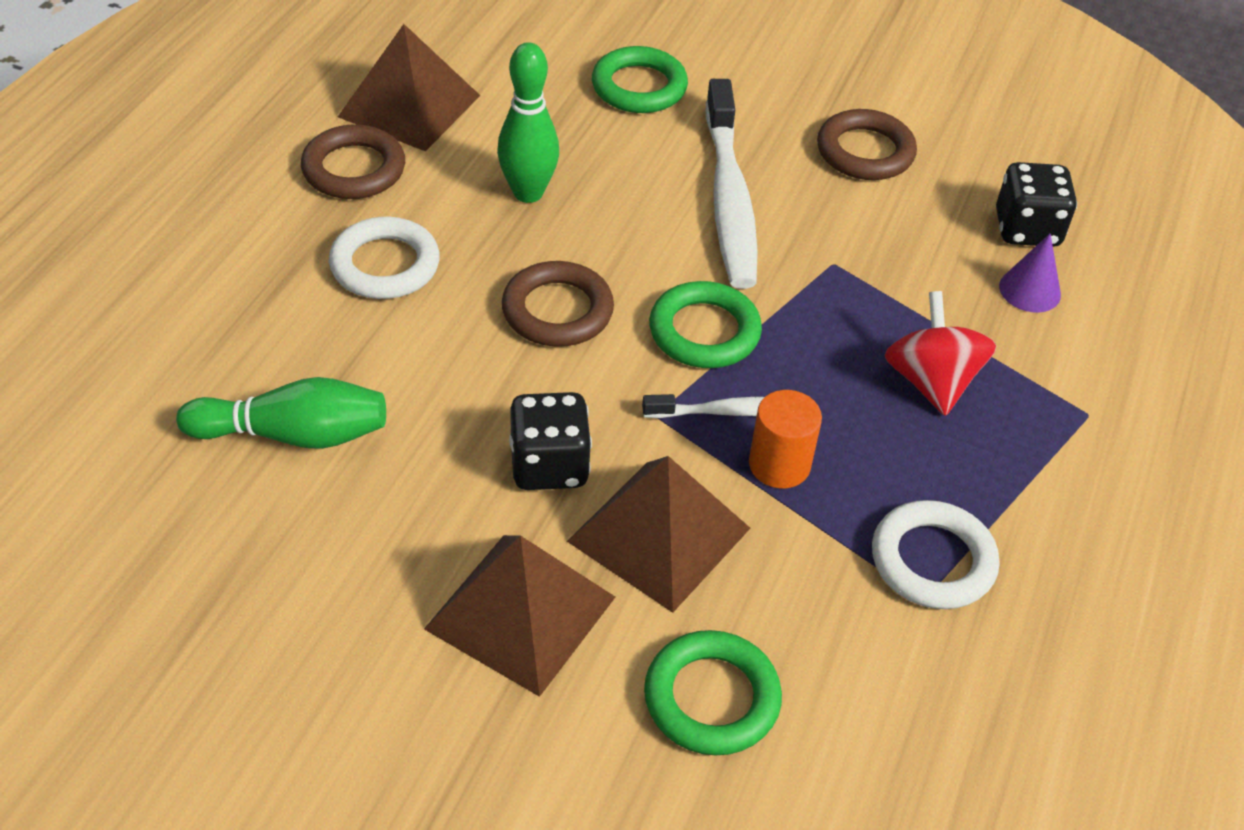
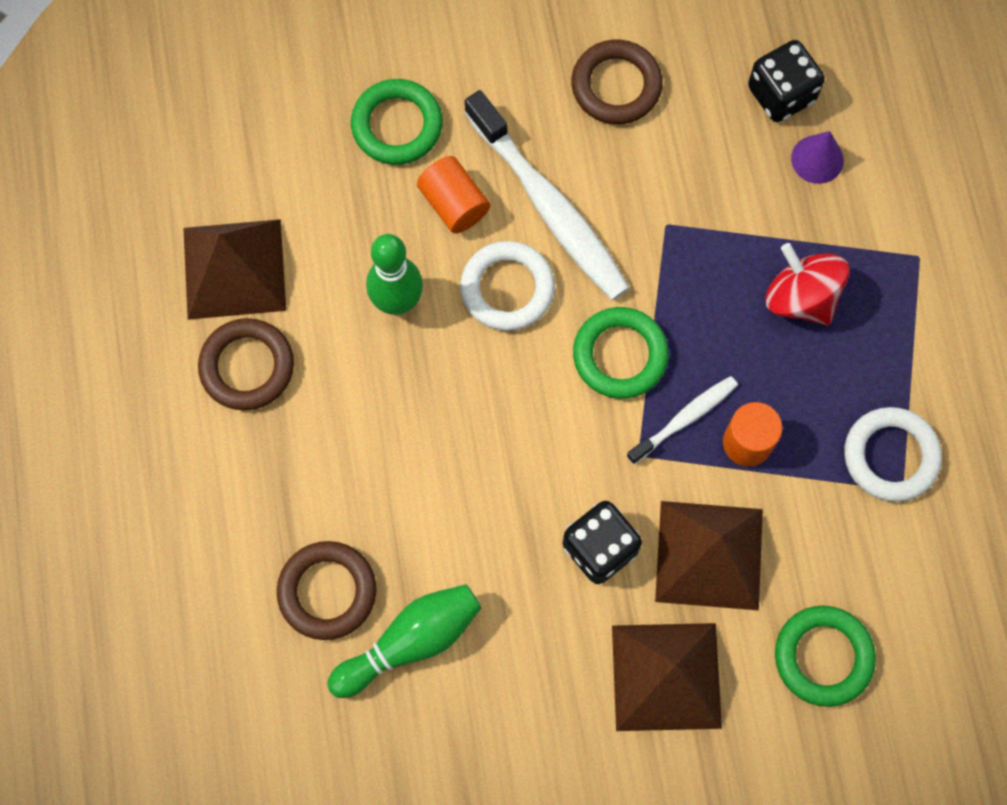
camera: 30 degrees left, 25 degrees up
white ring [329,217,440,299] -> white ring moved to [460,241,555,331]
brown ring [502,261,614,347] -> brown ring moved to [277,541,376,640]
none -> orange cylinder [417,156,490,233]

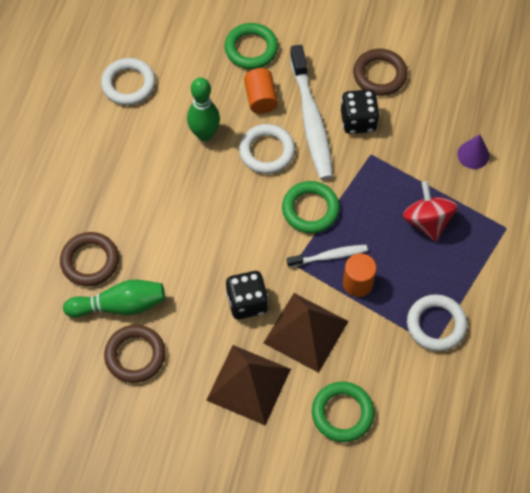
camera: 25 degrees right, 10 degrees down
brown pyramid [183,219,286,320] -> white ring [101,58,156,105]
brown ring [198,318,294,410] -> brown ring moved to [104,325,165,383]
black dice [748,40,825,122] -> black dice moved to [341,89,380,134]

